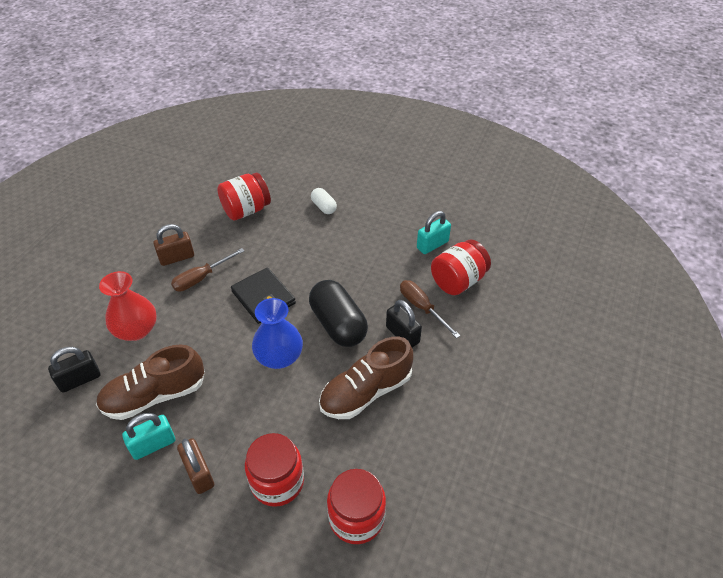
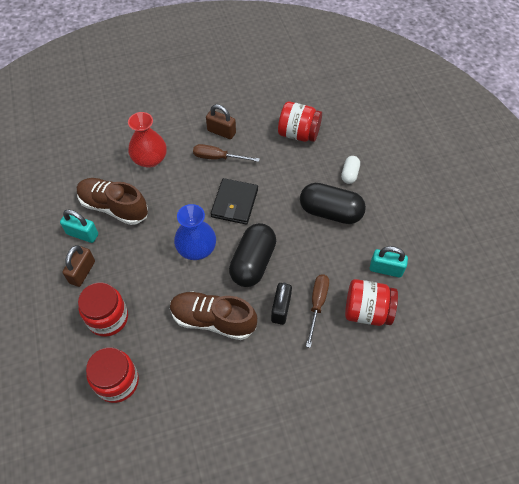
camera: 50 degrees right, 10 degrees up
black padlock [48,347,100,393] -> none
none -> black capsule [300,183,366,224]

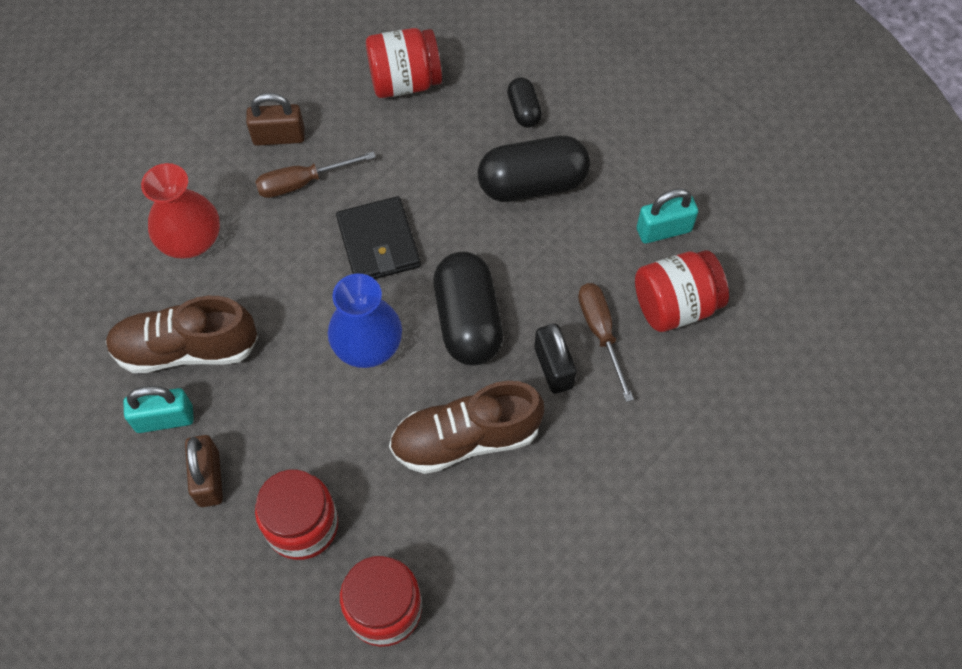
camera: 30 degrees left, 5 degrees up
white capsule [341,156,360,184] -> black capsule [507,77,542,128]

